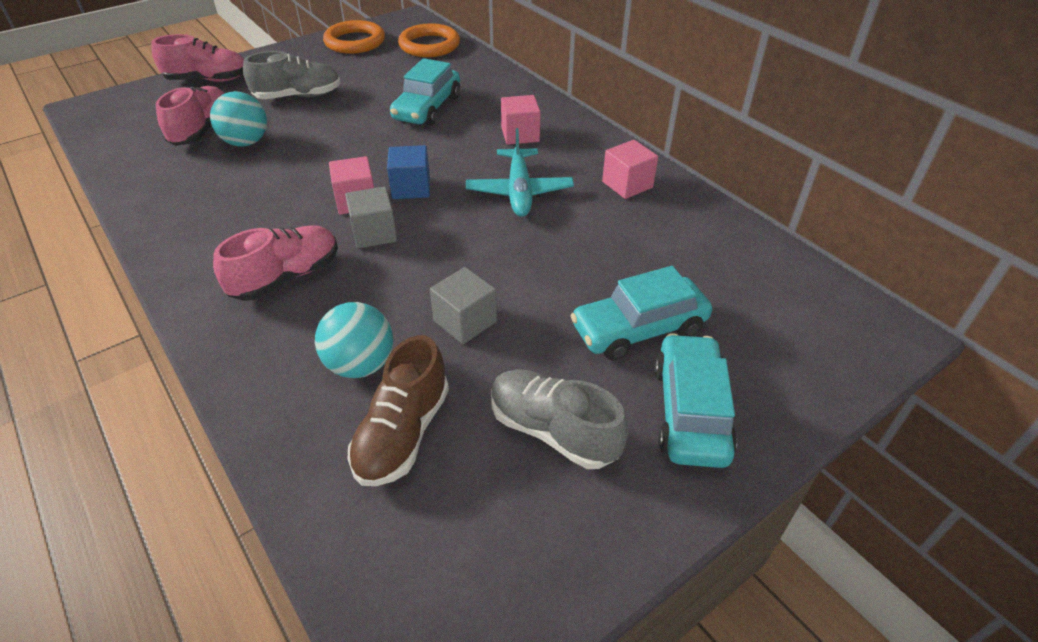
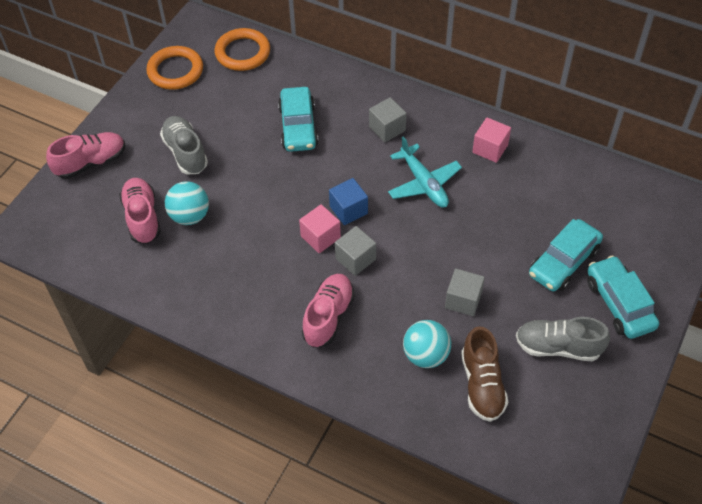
camera: 25 degrees left, 10 degrees up
grey shoe [243,51,341,99] -> grey shoe turned 75 degrees counterclockwise [160,116,208,174]
pink cube [501,95,541,145] -> grey cube [369,97,407,142]

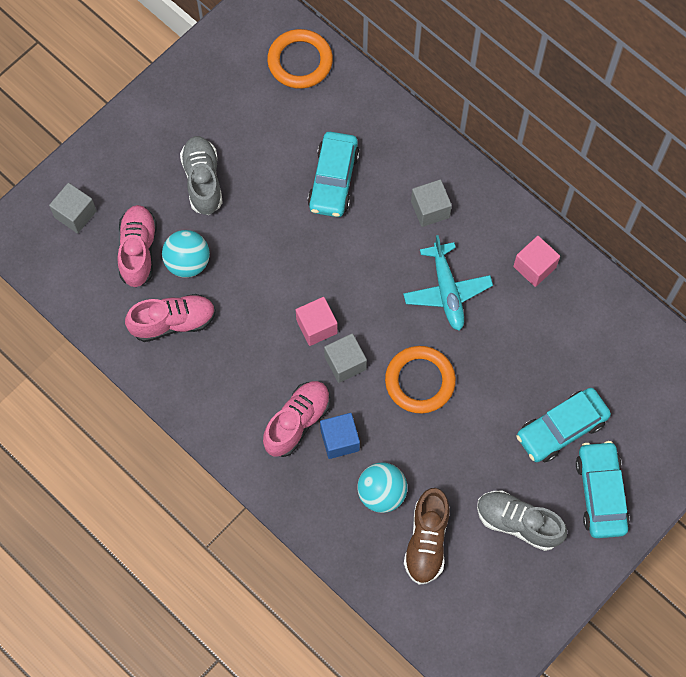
camera: 15 degrees right, 15 degrees up
pink shoe [46,132,125,179] -> pink shoe moved to [125,294,216,342]
orange ring [146,46,203,90] -> orange ring moved to [385,346,456,413]
blue cube [329,178,368,225] -> blue cube moved to [320,413,360,459]
grey cube [445,269,485,316] -> grey cube moved to [49,183,97,233]

